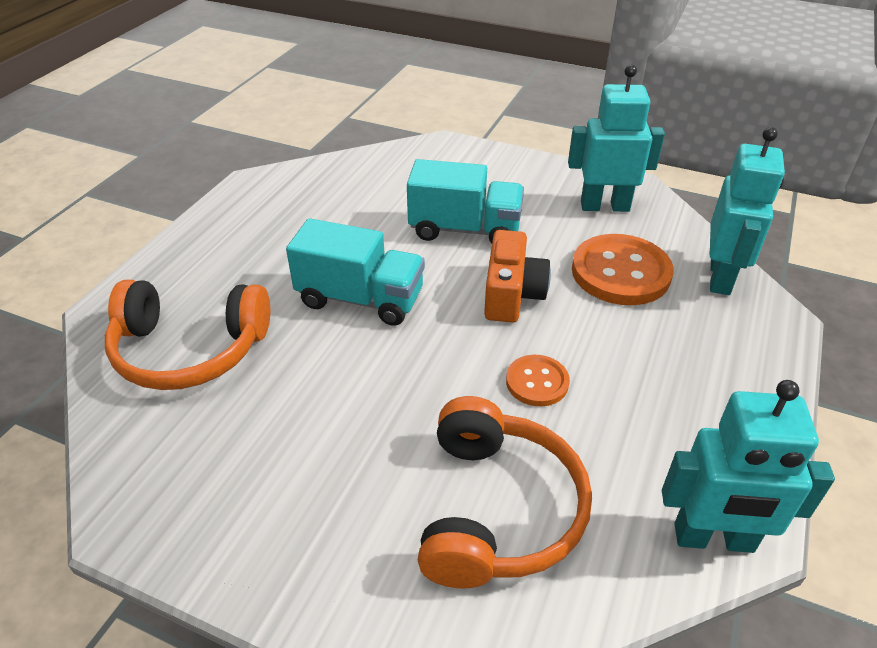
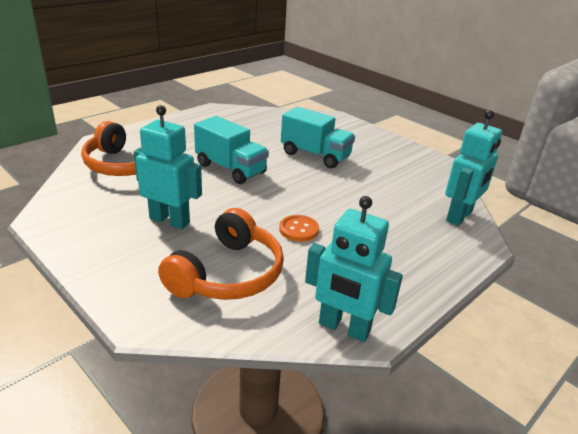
camera: 20 degrees right, 10 degrees down
orange camera [484,230,551,323] -> none
turquoise robot [568,65,665,212] -> turquoise robot moved to [134,105,202,229]
orange button [572,234,674,305] -> none

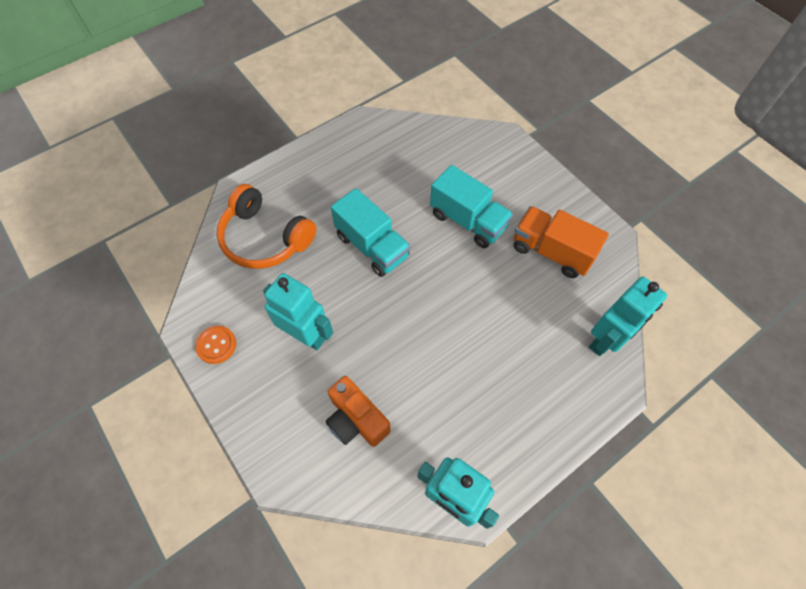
camera: 10 degrees right, 30 degrees up
orange headphones [158,208,284,300] -> orange camera [326,376,391,447]
orange button [279,215,319,242] -> orange button moved to [195,326,236,364]
none -> orange truck [514,206,609,278]

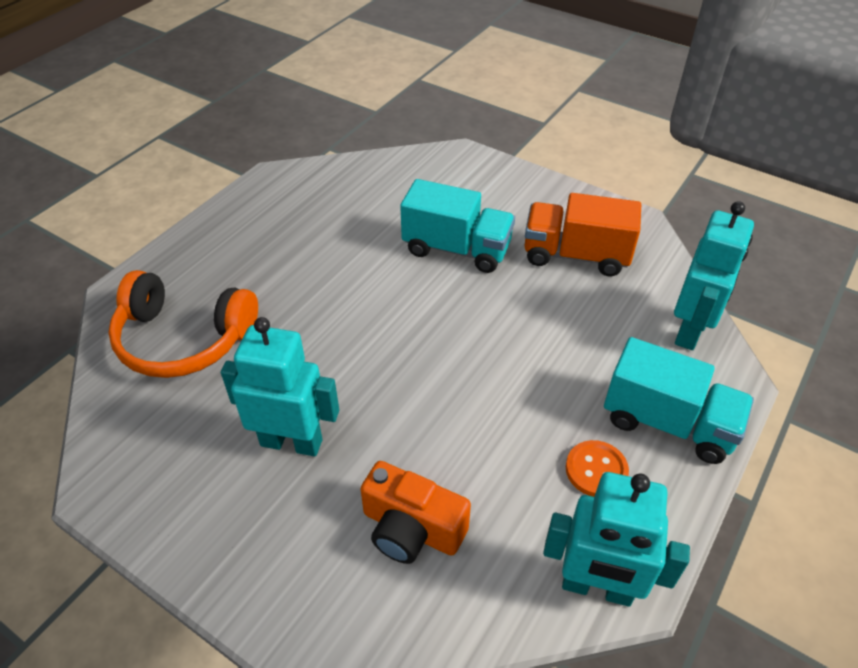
camera: 20 degrees left, 15 degrees down
orange button [195,326,236,364] -> orange button moved to [566,440,629,497]
turquoise truck [331,188,410,277] -> turquoise truck moved to [604,337,754,464]

